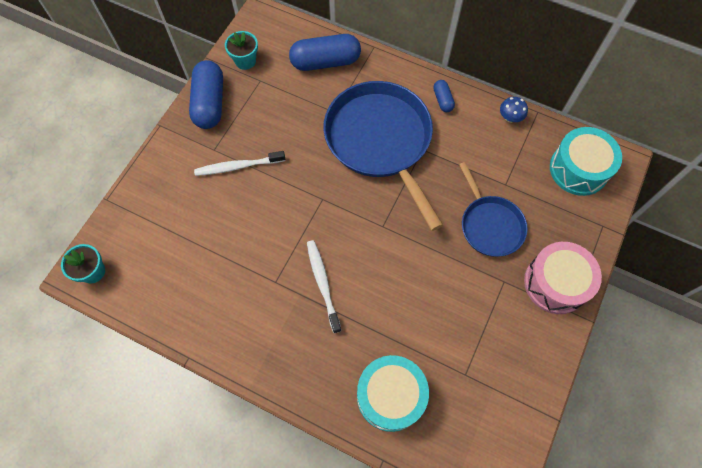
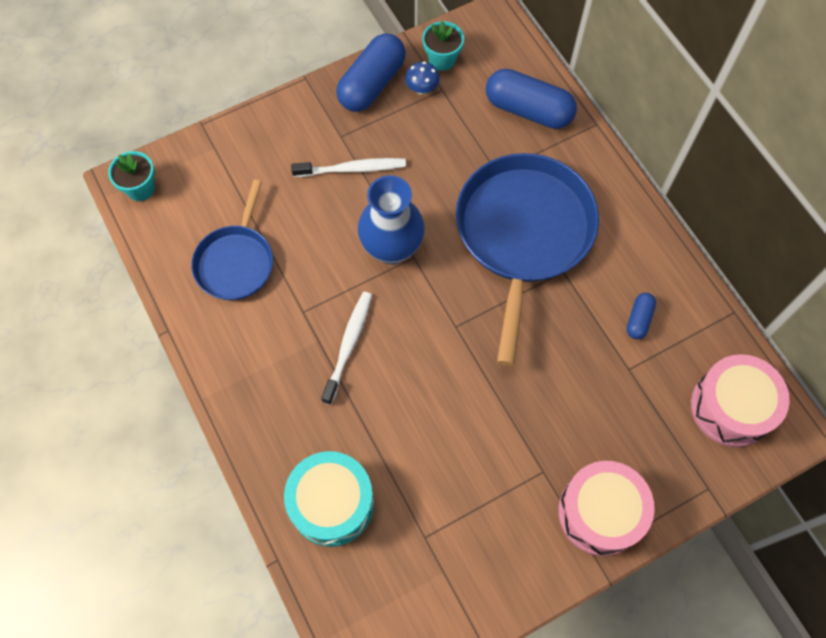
camera: 35 degrees right, 0 degrees up
white toothbrush [194,151,285,176] -> white toothbrush turned 150 degrees clockwise [291,158,406,177]
blue capsule [433,80,455,112] -> blue capsule moved to [626,293,656,339]
blue pan [459,162,528,257] -> blue pan moved to [191,180,273,300]
blue mushroom [500,97,528,123] -> blue mushroom moved to [405,61,440,95]
turquoise drum [550,127,622,196] -> pink drum [691,354,790,447]
none -> blue vase [357,175,425,264]

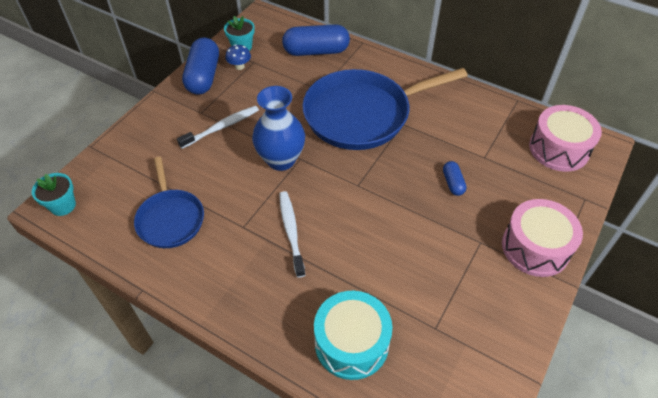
camera: 30 degrees left, 15 degrees down
blue pan [456,153,599,366] -> blue pan turned 90 degrees counterclockwise [302,68,468,150]
blue capsule [626,293,656,339] -> blue capsule moved to [443,161,467,196]

